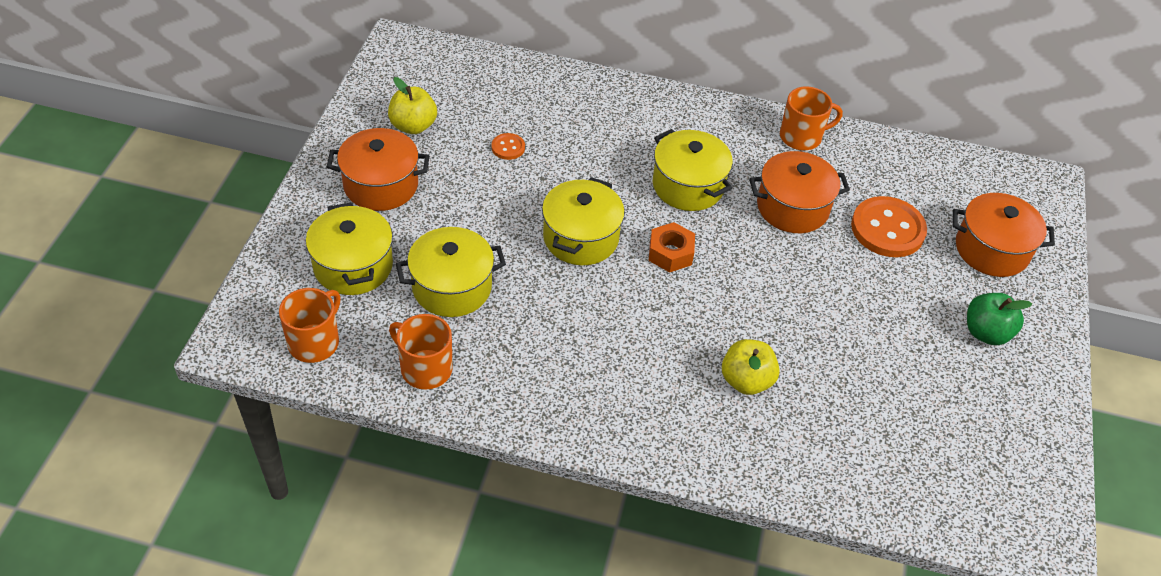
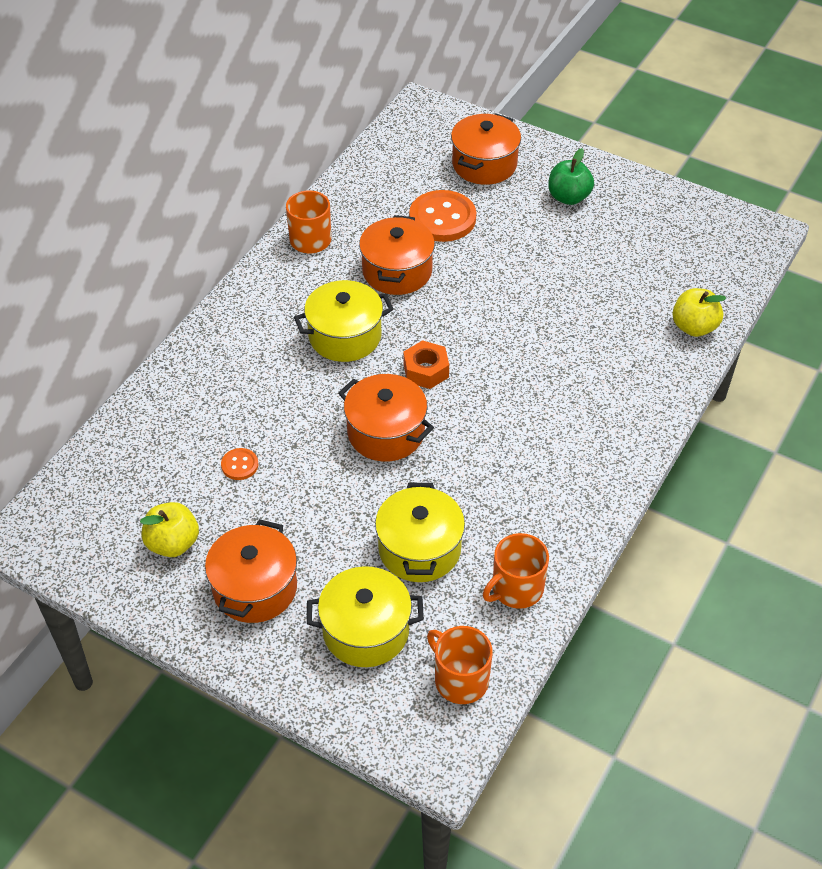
camera: 70 degrees left, 0 degrees up
yellow pot [542,177,625,265] -> orange pot [338,374,434,462]
yellow apple [722,339,780,395] -> yellow apple moved to [672,288,726,337]

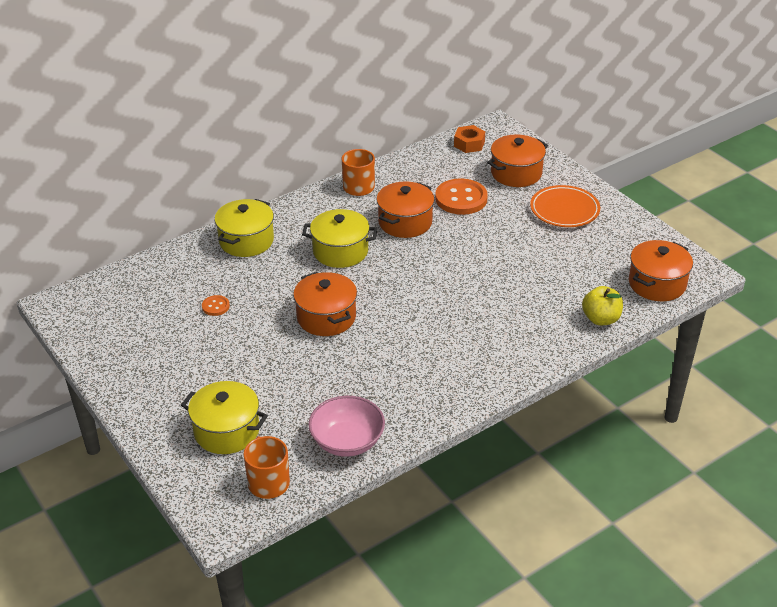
camera: 25 degrees right, 10 degrees down
yellow apple [140,502,199,557] -> none
orange pot [205,519,297,623] -> orange pot moved to [629,240,693,301]
yellow pot [375,483,465,582] -> yellow pot moved to [214,199,274,257]
orange nut [403,340,449,389] -> orange nut moved to [454,125,485,153]
orange mug [483,533,549,609] -> pink bowl [308,396,385,457]
green apple [548,148,594,205] -> orange plate [530,185,600,227]

